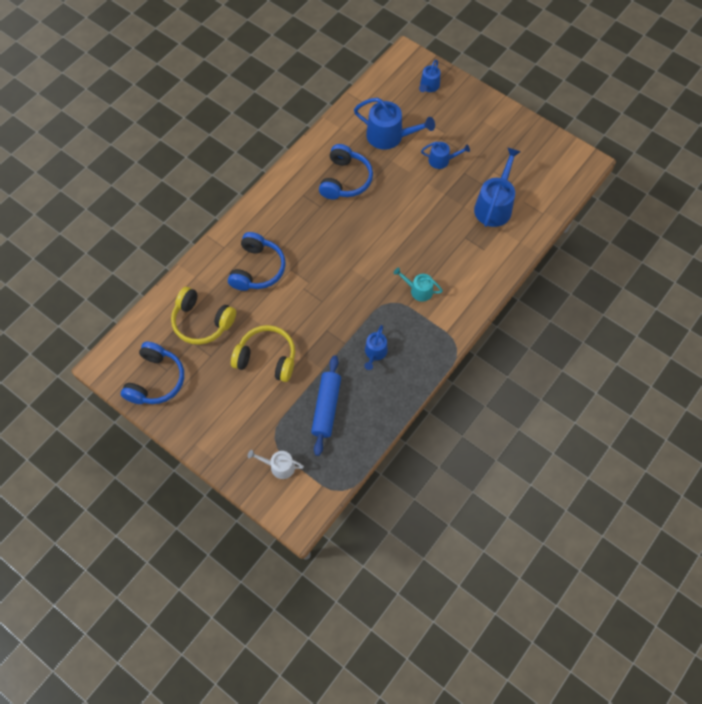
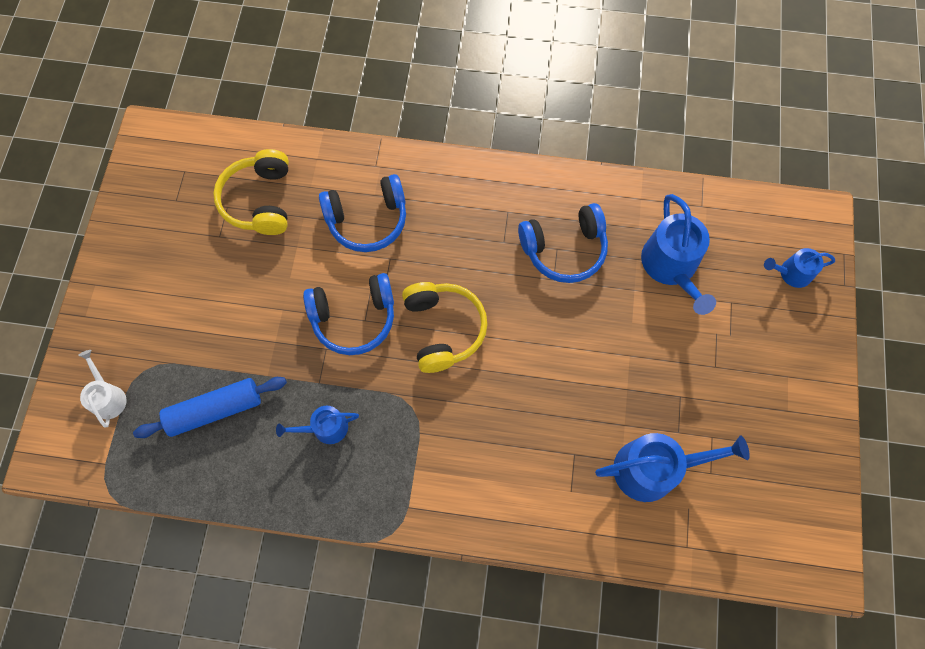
camera: 60 degrees right, 5 degrees up
blue headphones [121,342,184,404] -> blue headphones moved to [303,273,394,355]
yellow headphones [231,325,295,382] -> yellow headphones moved to [402,282,487,373]
turquoise watering can [394,268,443,302] -> none
blue watering can [421,142,470,169] -> none

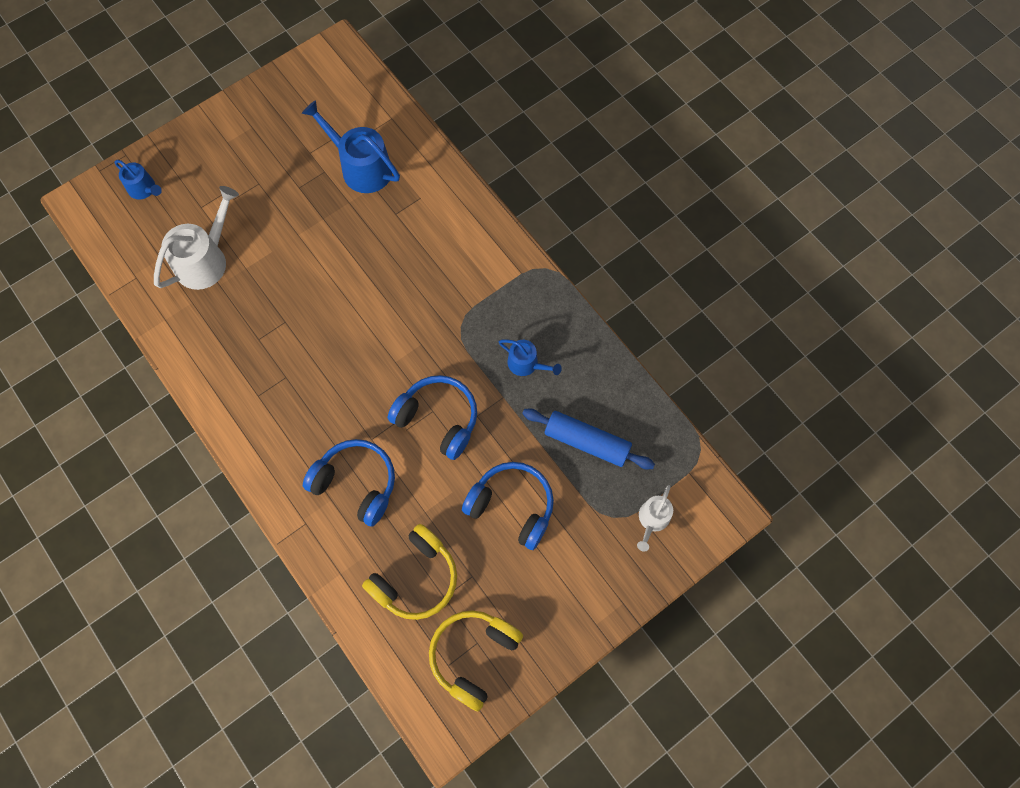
camera: 135 degrees left, 0 degrees up
yellow headphones [402,282,487,373] -> yellow headphones moved to [429,610,523,711]
blue headphones [518,203,608,283] -> blue headphones moved to [462,462,554,550]
blue watering can [641,194,716,315] -> white watering can [154,186,239,290]

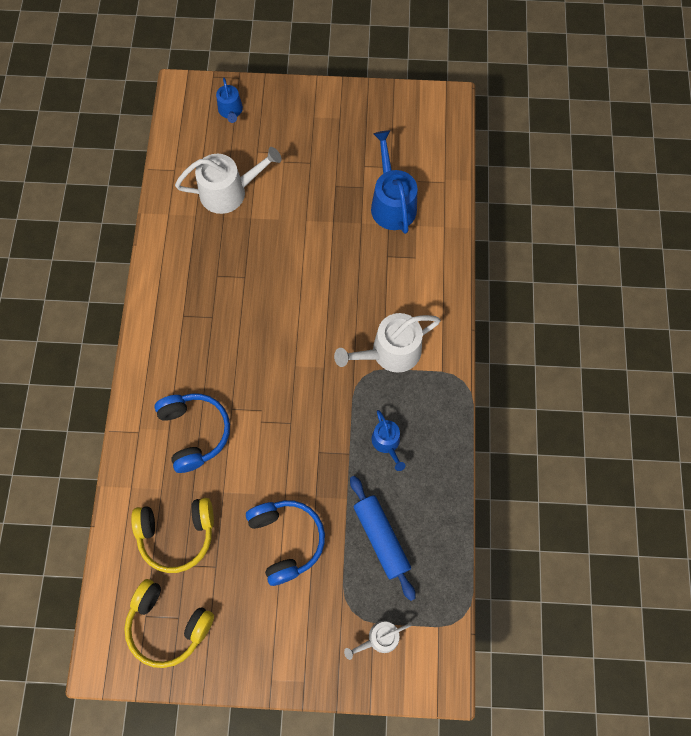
camera: 40 degrees right, 0 degrees up
blue headphones [388,375,477,460] -> none
yellow headphones [429,610,523,711] -> yellow headphones turned 135 degrees counterclockwise [124,579,214,668]
none -> white watering can [334,313,441,373]

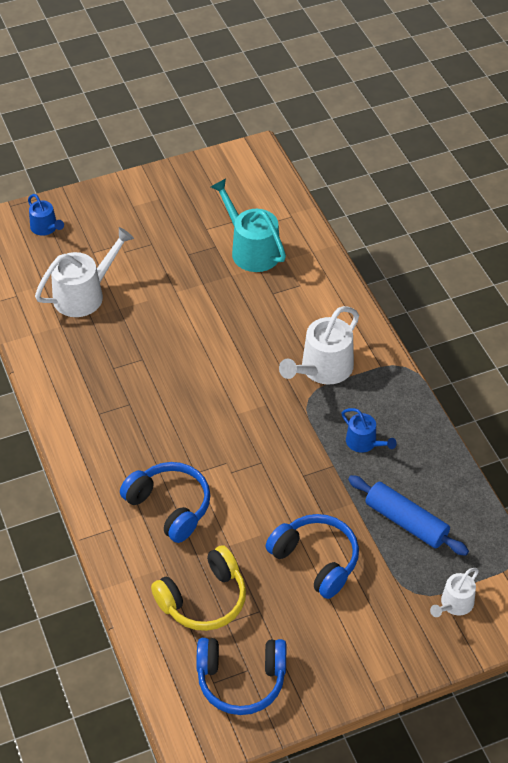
camera: 25 degrees left, 20 degrees down
yellow headphones [124,579,214,668] -> blue headphones [197,638,286,715]
blue watering can [371,130,418,234] -> turquoise watering can [211,178,286,272]

